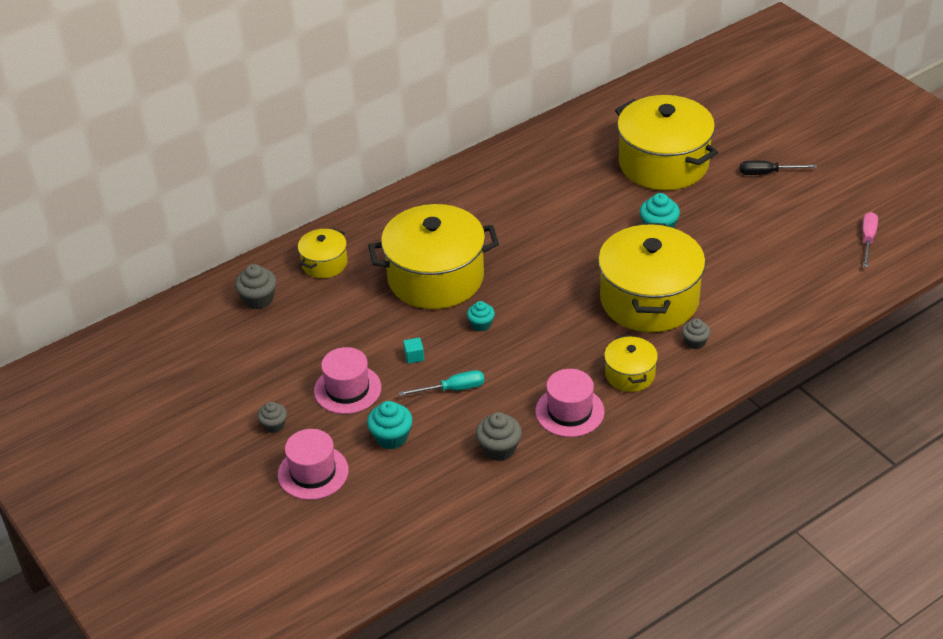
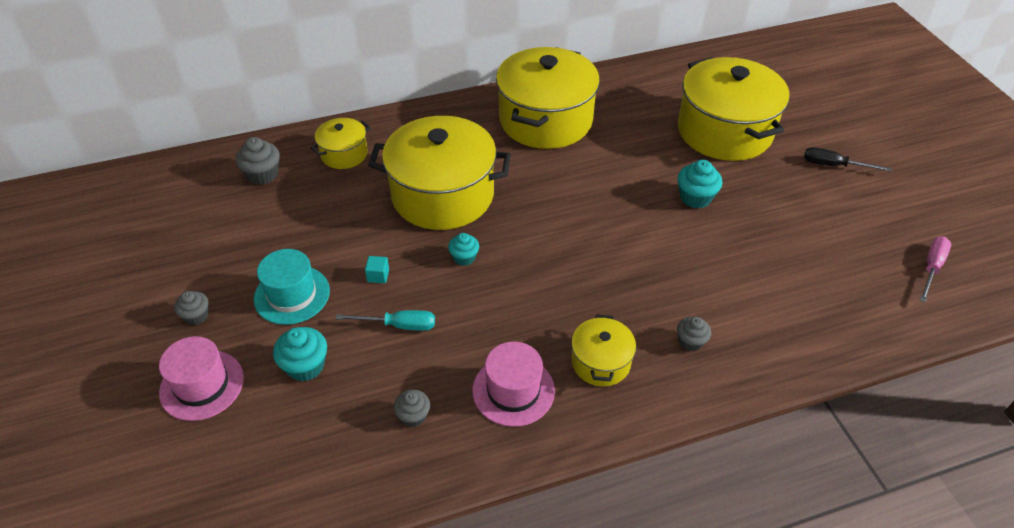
camera: 15 degrees right, 5 degrees up
pink hat [314,347,381,414] -> turquoise hat [254,249,330,325]
grey cupcake [476,412,522,461] -> grey cupcake [393,390,430,427], size x0.66
yellow pot [598,223,706,332] -> yellow pot moved to [496,47,600,149]

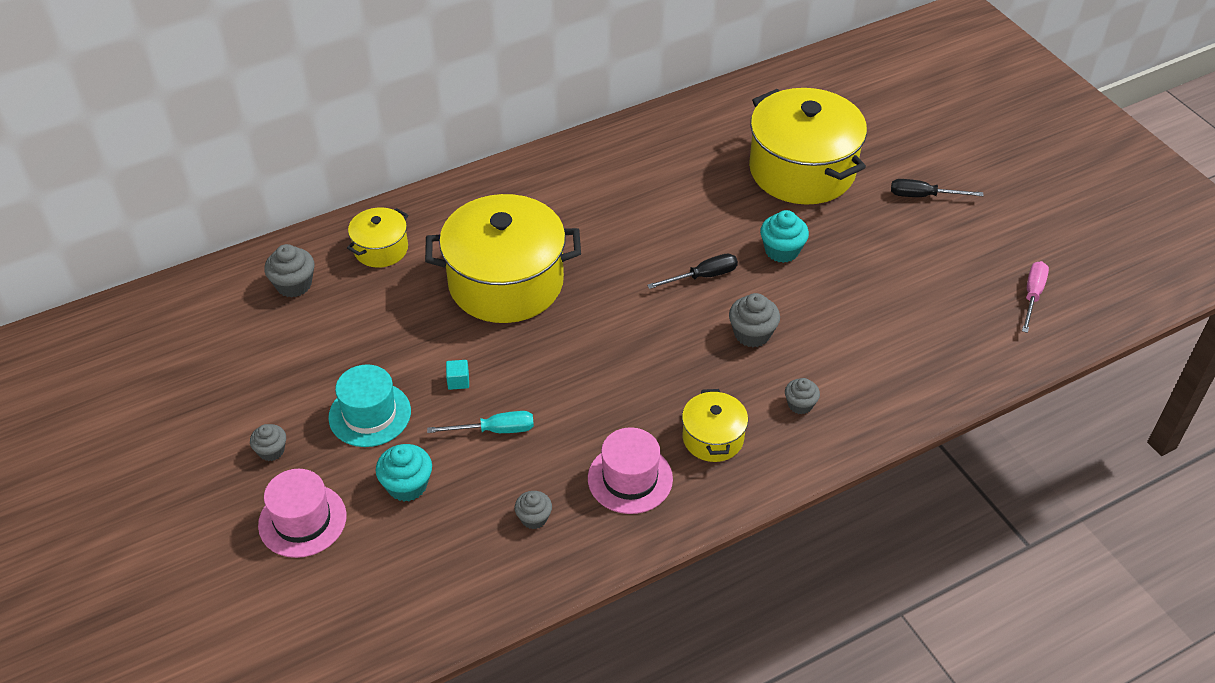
camera: 10 degrees left, 0 degrees up
turquoise cupcake [448,233,479,266] -> none
yellow pot [496,47,600,149] -> none
none -> black screwdriver [647,254,738,289]
none -> grey cupcake [729,293,780,347]

